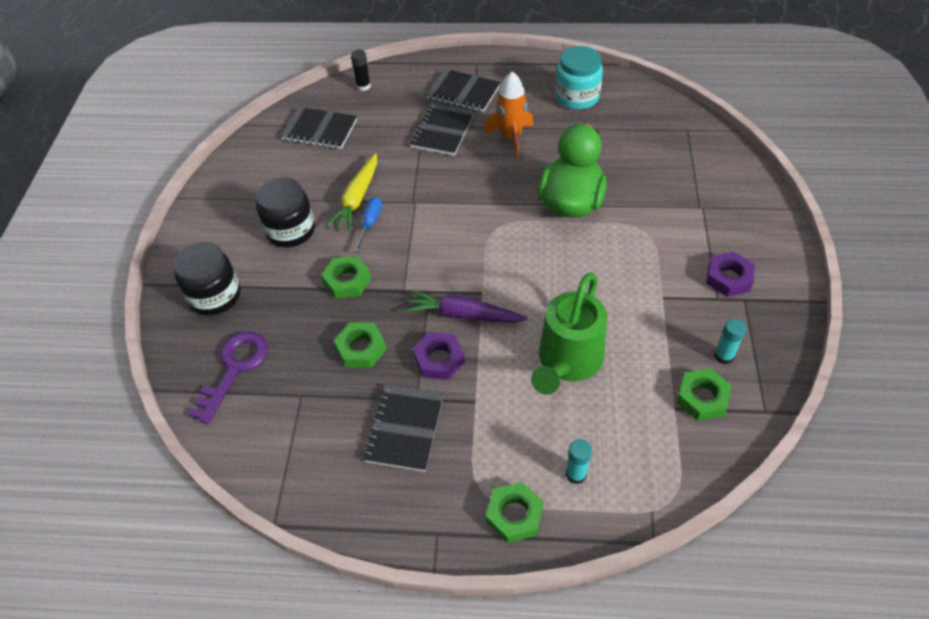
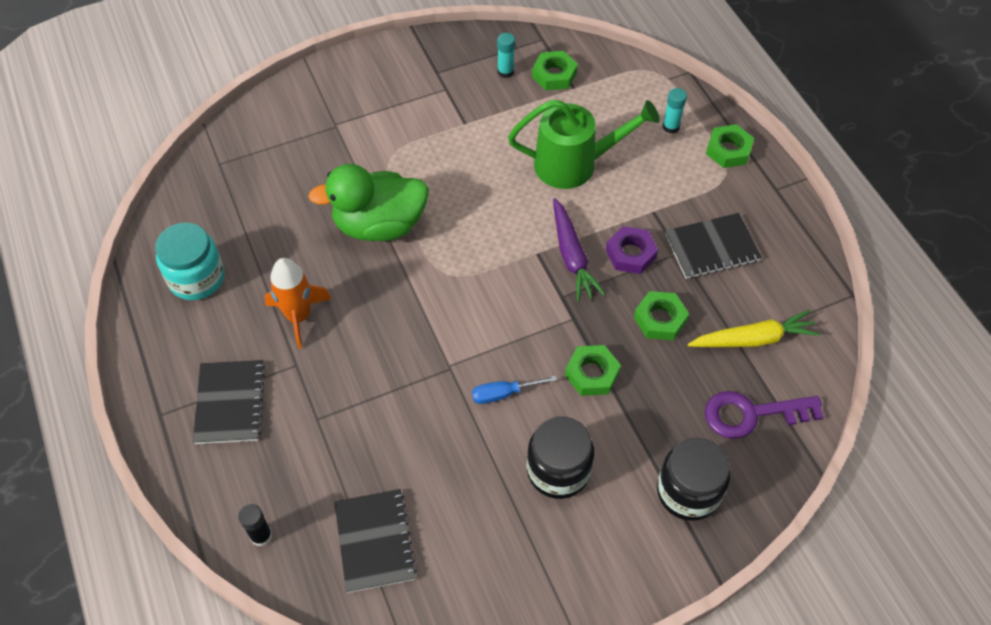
camera: 120 degrees left, 5 degrees up
yellow carrot [326,153,377,232] -> yellow carrot moved to [688,310,820,347]
black notebook [410,103,475,156] -> none
purple nut [706,251,755,297] -> none

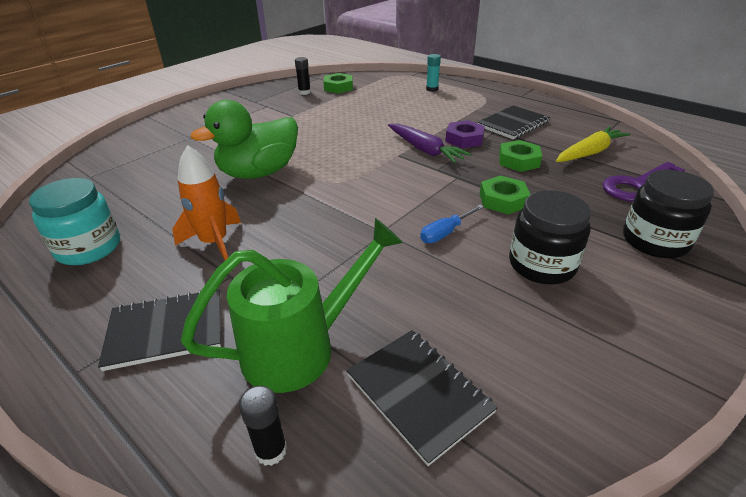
camera: 25 degrees left, 20 degrees down
black notebook [193,360,265,444] -> black notebook turned 75 degrees counterclockwise [98,289,221,371]
turquoise glue stick [497,33,515,78] -> black glue stick [295,57,311,95]
green watering can [508,99,660,189] -> green watering can moved to [181,218,403,393]
green nut [706,124,754,168] -> none

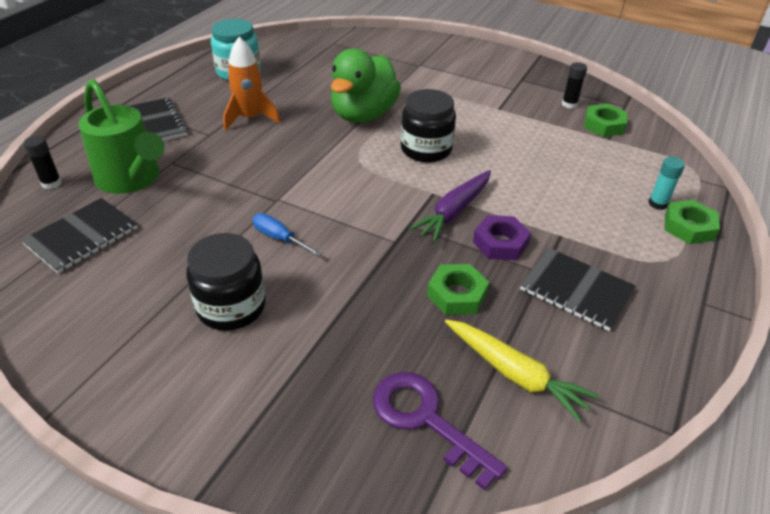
camera: 75 degrees right, 5 degrees up
green duck [191,100,298,179] -> green duck turned 105 degrees counterclockwise [331,48,401,122]
green nut [480,176,531,214] -> green nut moved to [665,200,720,244]
black jar [623,170,714,258] -> black jar moved to [401,89,456,162]

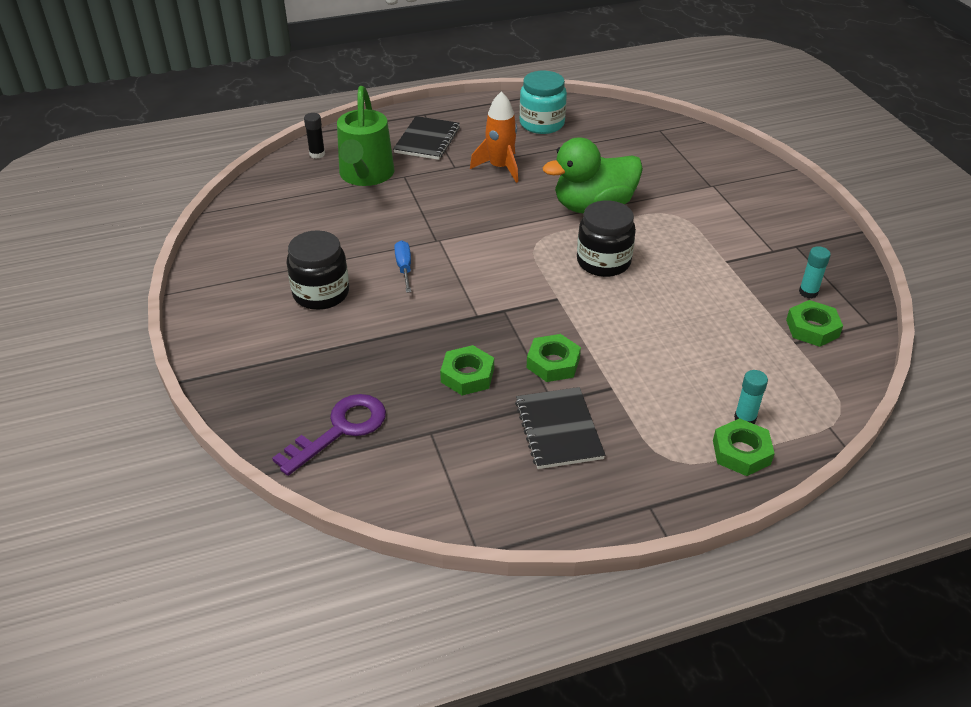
camera: 45 degrees right, 0 degrees up
black notebook [21,198,138,273] -> none
purple key [373,372,507,490] -> purple key turned 45 degrees clockwise [272,394,386,476]
purple carrot [409,170,491,242] -> none
yellow carrot [445,319,599,423] -> none
purple nut [473,215,531,260] -> green nut [527,334,581,382]
black glue stick [562,62,587,109] -> turquoise glue stick [799,246,831,298]

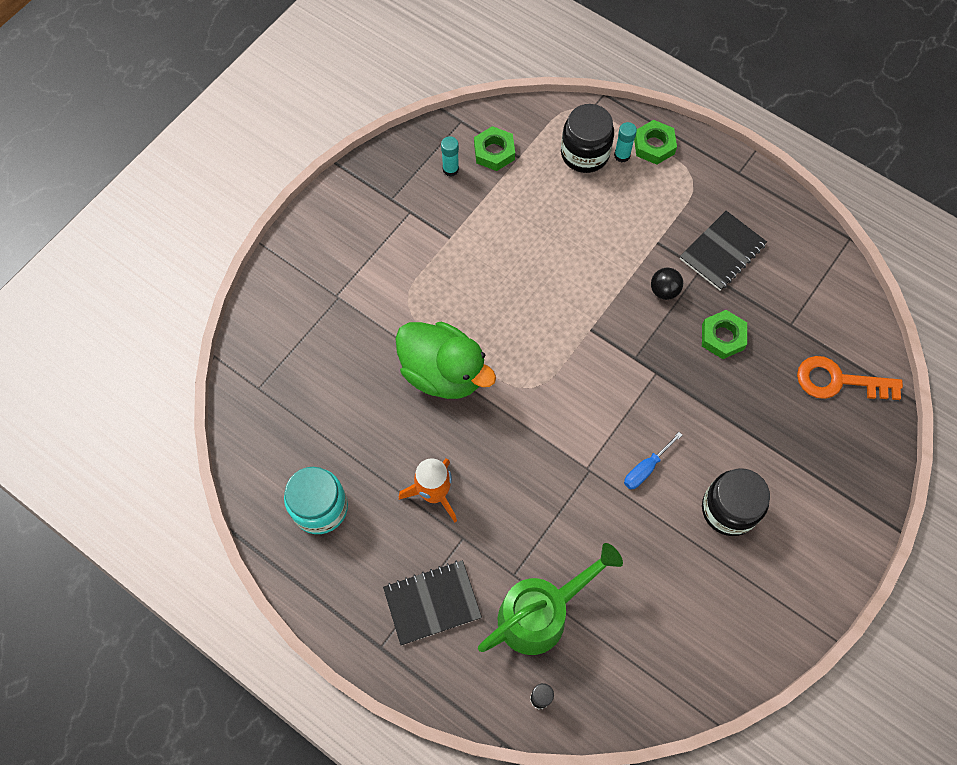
camera: 125 degrees left, 25 degrees up
purple key [272,394,386,476] -> orange key [797,356,903,400]
green nut [527,334,581,382] -> black ball [651,268,683,300]
black jar [577,200,636,277] -> black jar moved to [561,104,614,173]

